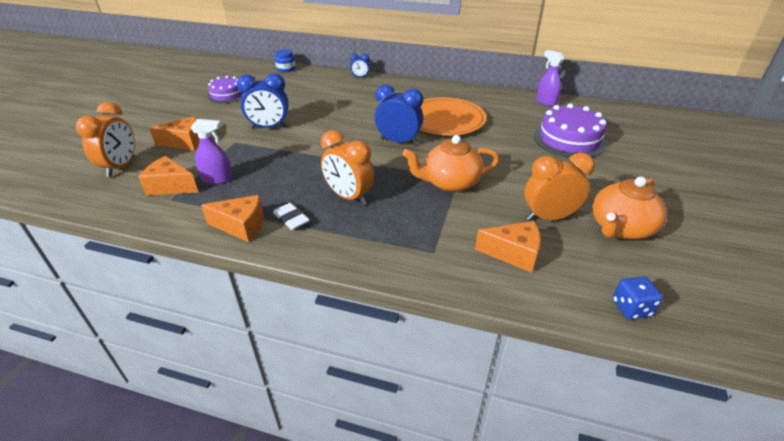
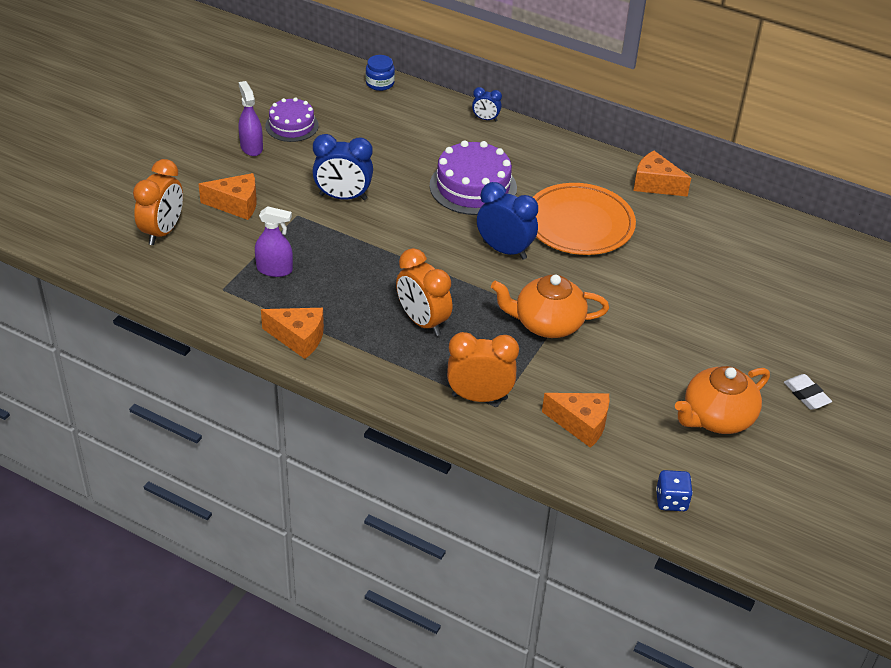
camera: 10 degrees right, 5 degrees up
orange cheese [138,156,198,195] -> orange cheese moved to [633,151,691,197]
white eraser [273,203,310,230] -> white eraser moved to [784,374,832,410]
orange clock [525,153,595,221] -> orange clock moved to [447,332,519,402]
purple cake [534,103,607,158] -> purple cake moved to [430,140,517,215]
purple spray bottle [536,50,564,107] -> purple spray bottle moved to [239,81,263,156]

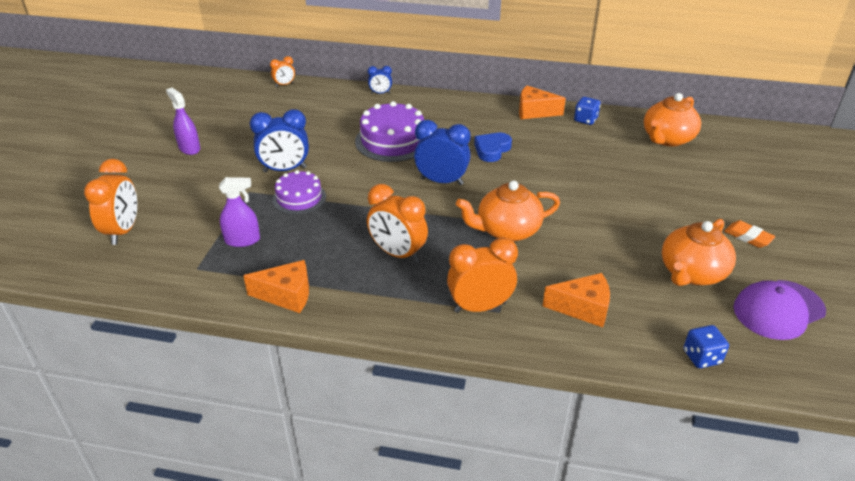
camera: 15 degrees left, 5 degrees down
orange cheese [199,173,257,220] -> none
purple cake [265,97,319,142] -> purple cake moved to [272,170,326,215]
blue jar [366,55,395,91] -> orange clock [270,56,295,87]
orange plate [533,183,636,255] -> blue heart [474,133,512,162]
white eraser [784,374,832,410] -> orange eraser [724,220,775,248]
none -> blue dice [574,97,601,125]
none -> orange teapot [644,93,701,147]
none -> purple cap [733,280,826,340]

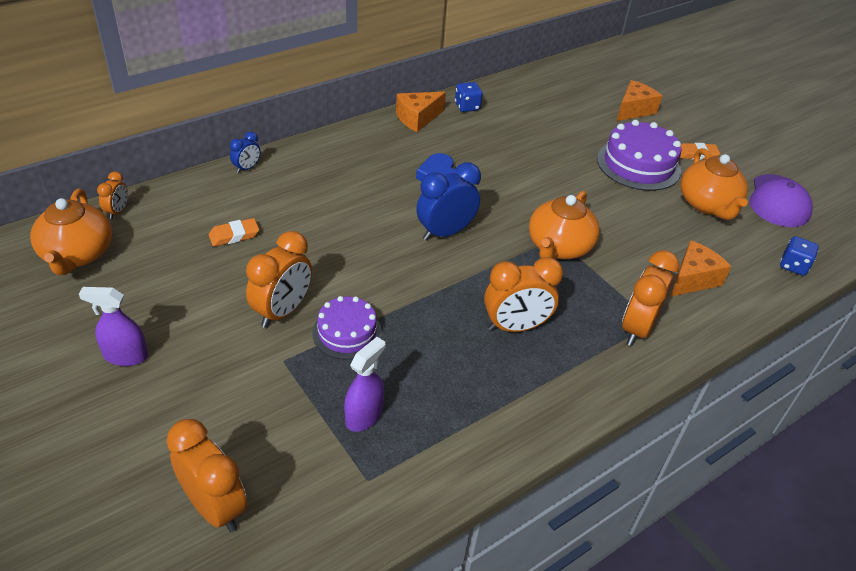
camera: 50 degrees left, 5 degrees up
orange cheese [243,260,309,313] -> orange cheese moved to [616,80,662,121]
blue clock [250,109,309,172] -> orange clock [246,231,312,328]
purple cake [355,101,424,162] -> purple cake moved to [597,120,682,191]
orange teapot [644,93,701,147] -> orange teapot moved to [30,189,112,275]
none -> orange eraser [209,218,259,247]

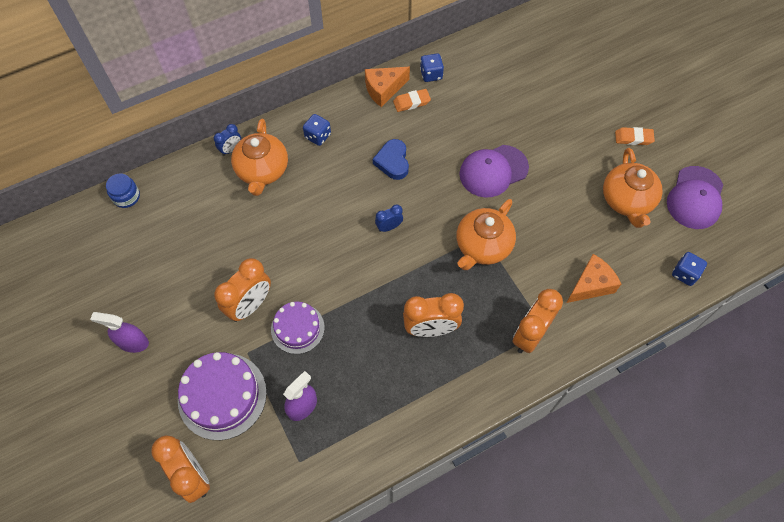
camera: 10 degrees right, 20 degrees up
orange teapot [30,189,112,275] -> orange teapot moved to [231,119,288,196]
orange clock [97,172,128,219] -> blue jar [106,174,140,208]
orange eraser [209,218,259,247] -> orange eraser moved to [393,89,431,112]
blue clock [416,162,481,241] -> blue clock [375,205,403,232], size x0.53
purple cake [597,120,682,191] -> purple cake moved to [178,352,267,440]
orange cheese [616,80,662,121] -> none
none -> blue dice [303,114,331,146]
none -> purple cap [459,145,529,198]

